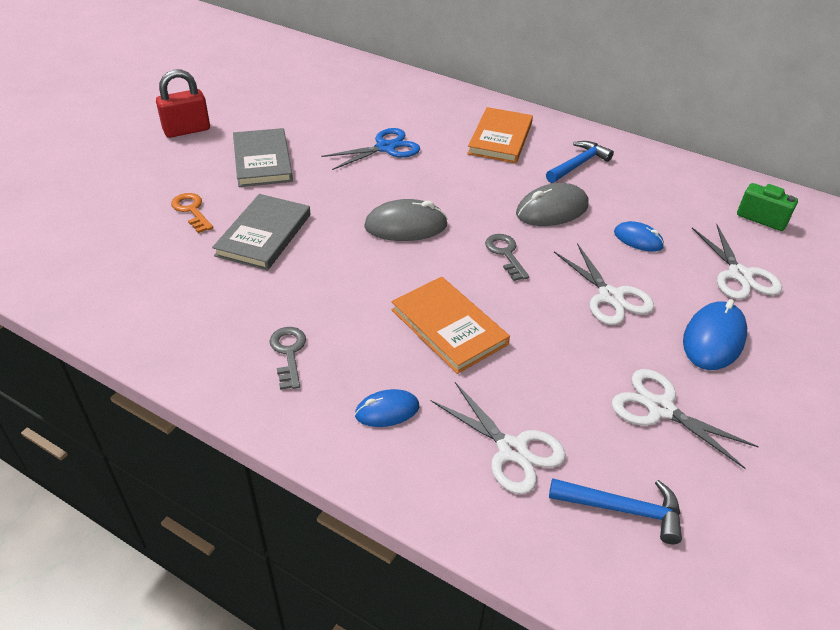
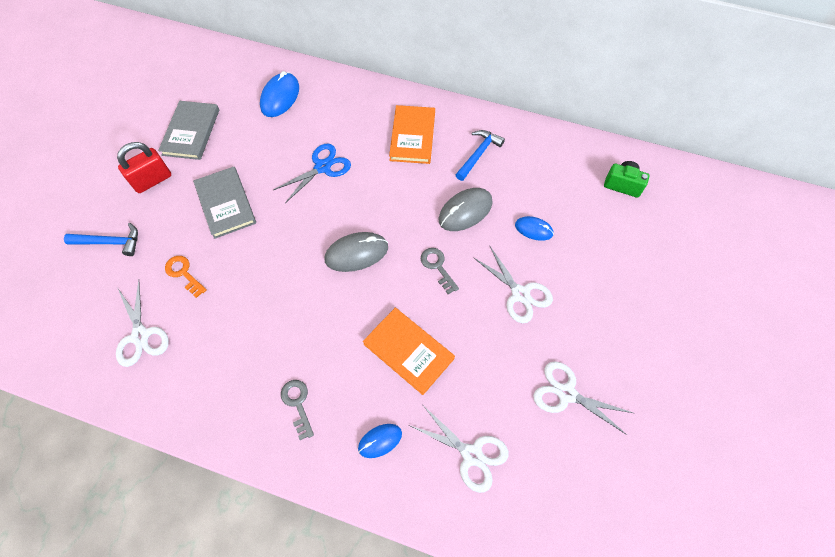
camera: 10 degrees left, 20 degrees up
grey book [212,194,310,271] -> grey book moved to [158,101,219,160]
blue hammer [549,478,682,544] -> blue hammer moved to [64,223,138,256]
blue mouse [683,299,747,370] -> blue mouse moved to [260,71,299,117]
white scissors [692,224,782,300] -> white scissors moved to [116,280,169,367]

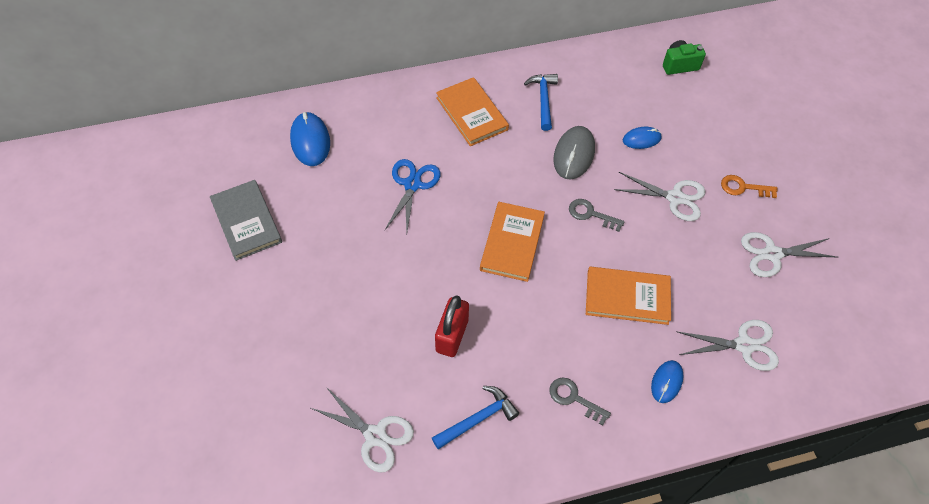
camera: 35 degrees left, 5 degrees down
blue hammer [64,223,138,256] -> blue hammer moved to [432,386,519,449]
red padlock [117,142,171,193] -> red padlock moved to [435,295,469,357]
orange key [165,256,207,298] -> orange key moved to [721,175,778,198]
grey book [193,167,256,239] -> none
grey mouse [325,232,388,272] -> orange book [480,202,545,282]

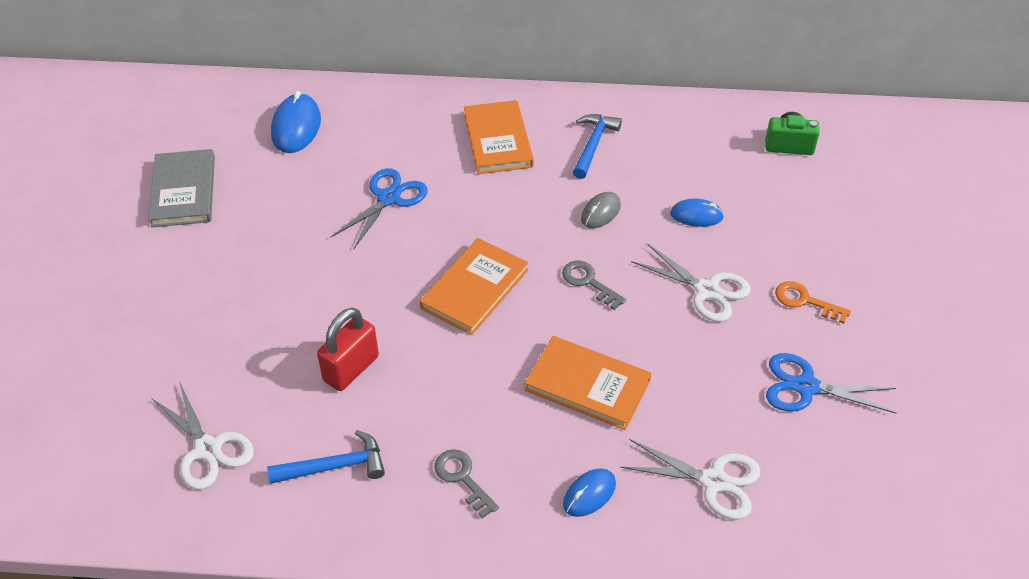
camera: 20 degrees right, 10 degrees down
grey mouse [553,126,595,180] -> grey mouse [581,192,621,228], size x0.62
white scissors [741,232,837,277] -> blue scissors [766,353,896,413]

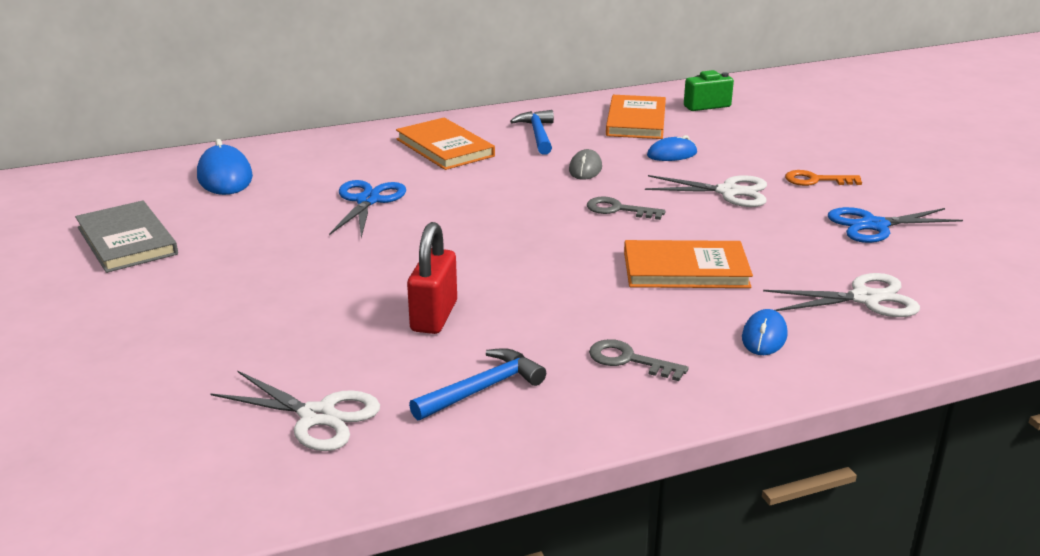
camera: 25 degrees left, 20 degrees down
orange book [420,238,528,335] -> orange book moved to [606,95,666,139]

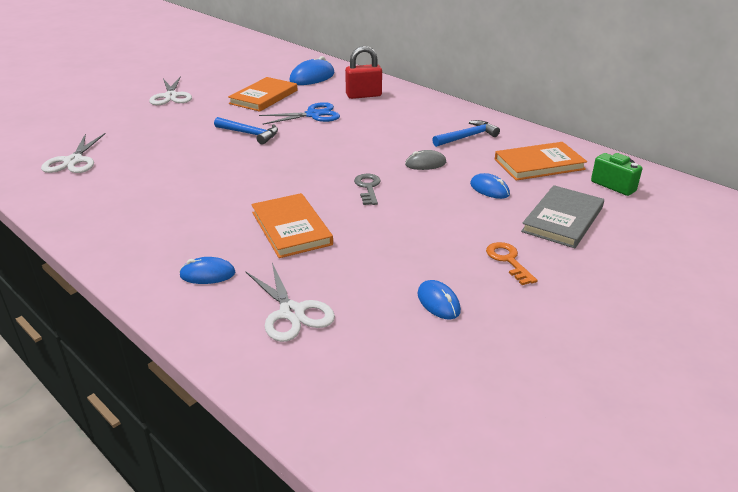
camera: 65 degrees right, 5 degrees up
grey book [75,201,178,273] -> grey book moved to [521,185,604,248]
orange book [396,118,495,170] -> orange book moved to [228,77,297,112]
red padlock [407,222,457,334] -> red padlock moved to [345,46,382,99]
blue hammer [409,348,546,420] -> blue hammer moved to [214,117,278,145]
grey key [589,339,688,381] -> none
white scissors [645,175,767,207] -> white scissors moved to [149,76,192,105]
blue scissors [828,207,963,243] -> blue mouse [417,280,461,319]

